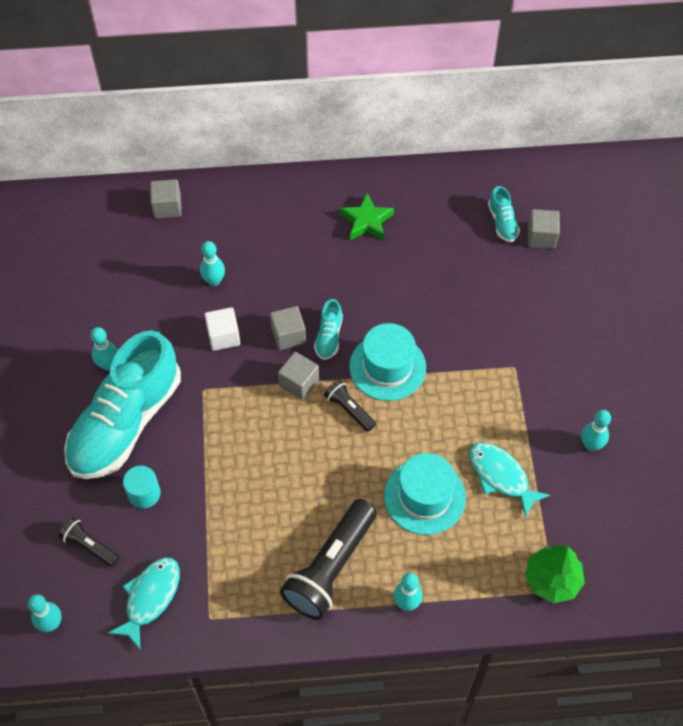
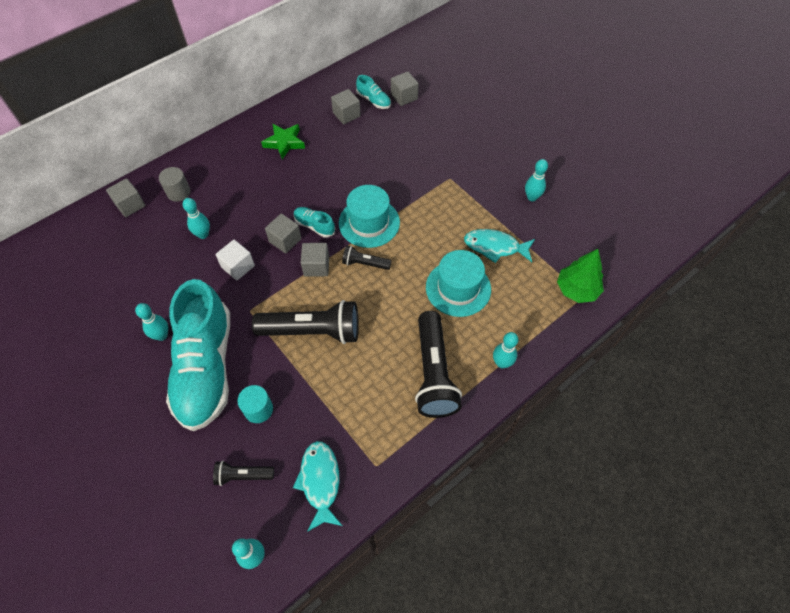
camera: 35 degrees left, 0 degrees up
turquoise shoe [314,299,343,360] -> turquoise shoe turned 150 degrees clockwise [294,207,335,238]
none -> grey cylinder [159,167,191,202]
none -> black flashlight [252,300,359,344]
none -> grey cube [331,89,361,124]

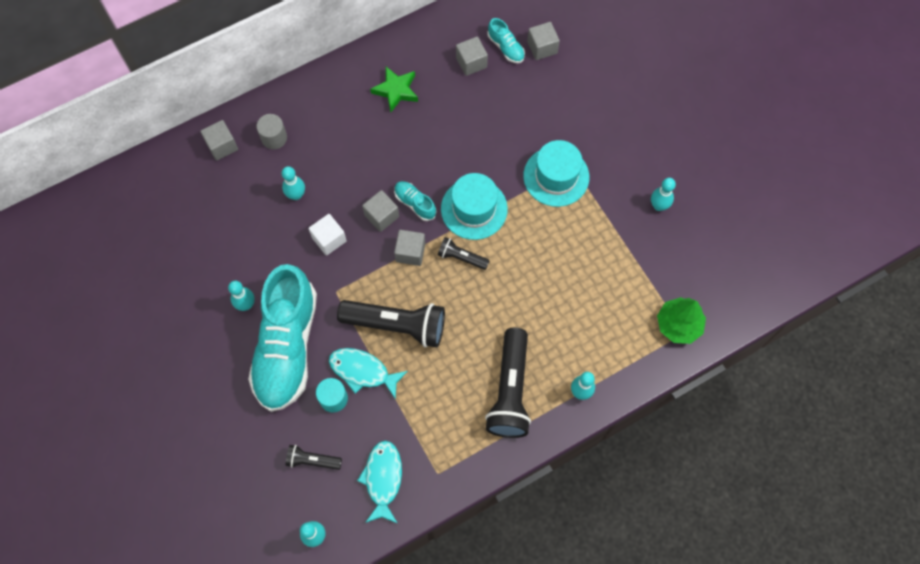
camera: 10 degrees right, 10 degrees up
turquoise hat [426,250,491,317] -> turquoise hat moved to [523,140,589,207]
turquoise fish [464,229,535,263] -> turquoise fish moved to [329,348,408,400]

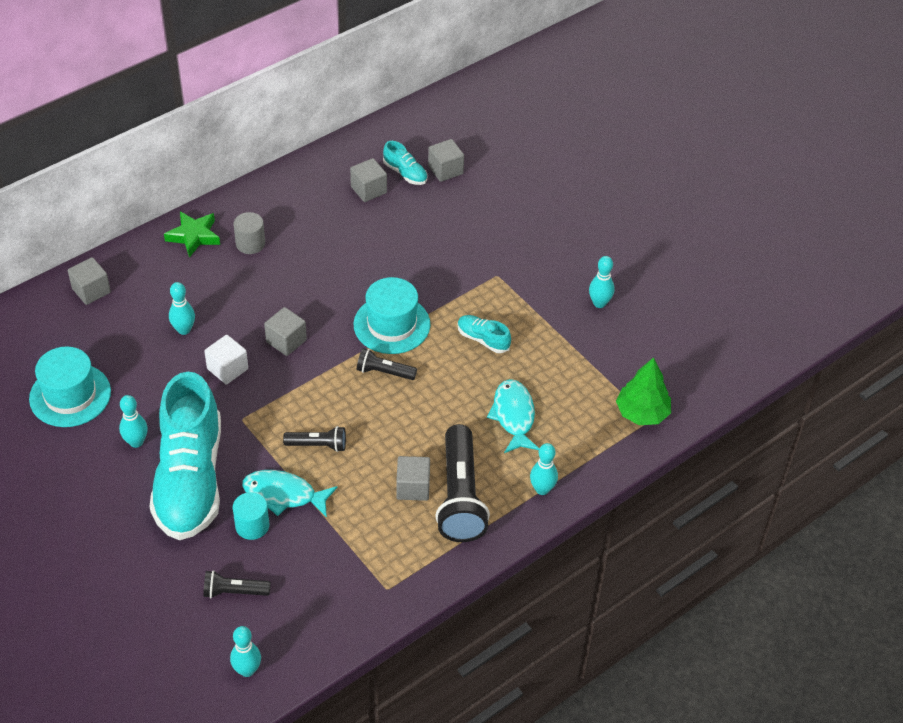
camera: 10 degrees left, 20 degrees down
grey cylinder [256,114,287,149] -> grey cylinder moved to [233,212,265,254]
black flashlight [337,300,445,347] -> black flashlight [283,426,346,452], size x0.50
turquoise fish [357,440,402,523] -> turquoise fish moved to [487,379,539,453]
green star [370,67,418,112] -> green star moved to [164,211,220,257]
turquoise shoe [394,181,437,221] -> turquoise shoe moved to [458,315,511,353]
grey cube [394,230,425,266] -> grey cube moved to [396,456,430,501]
turquoise hat [523,140,589,207] -> turquoise hat moved to [29,346,111,427]

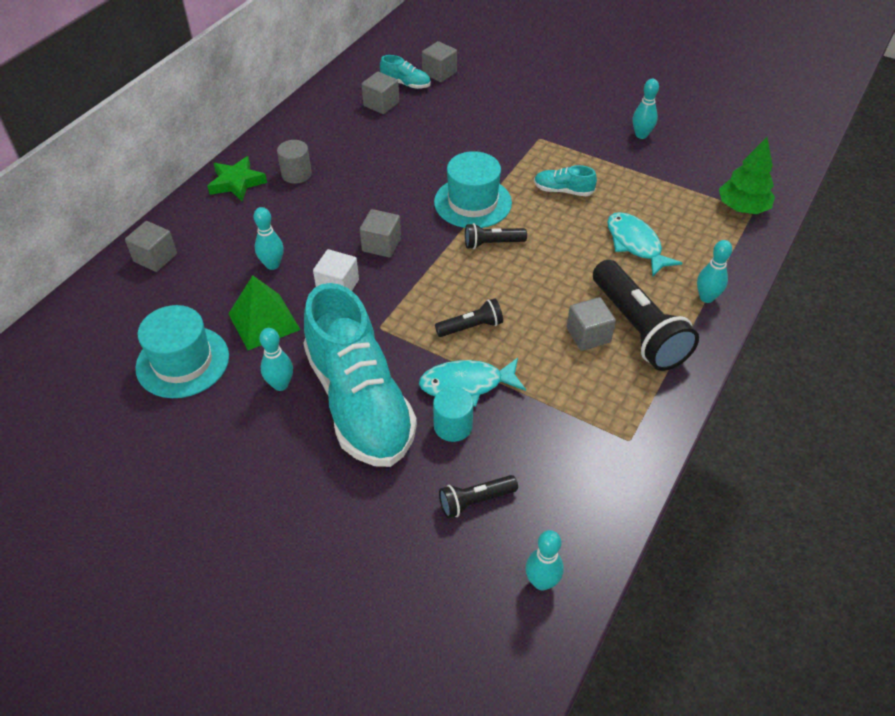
camera: 20 degrees left, 0 degrees up
none -> green pyramid [228,275,300,350]

